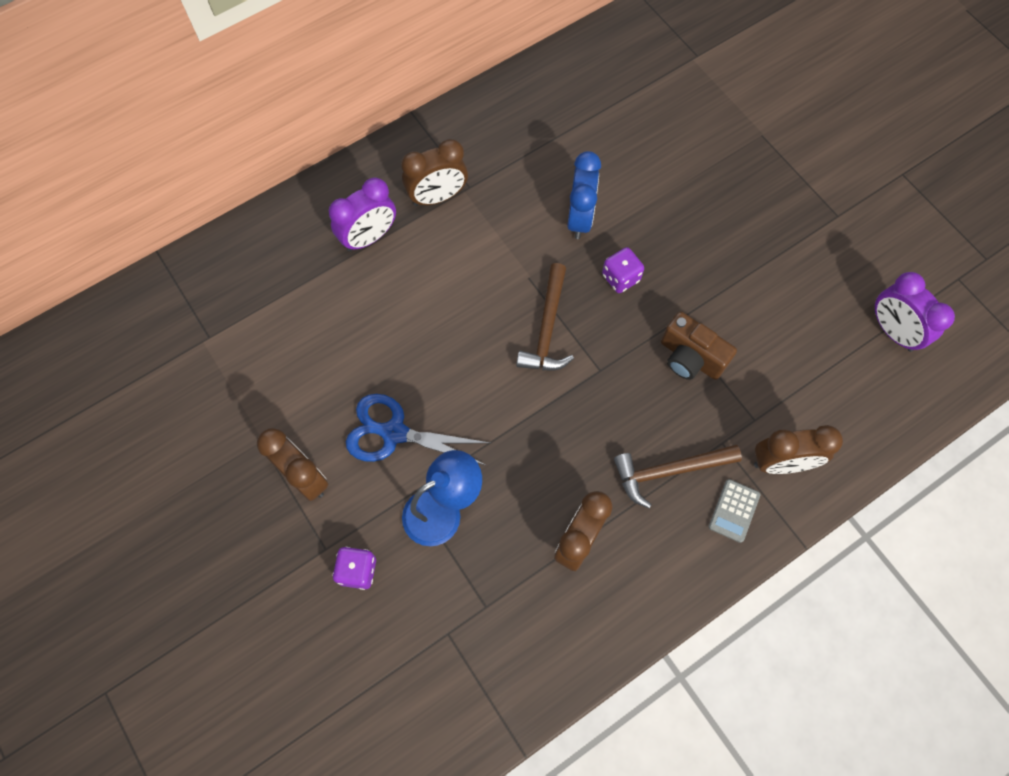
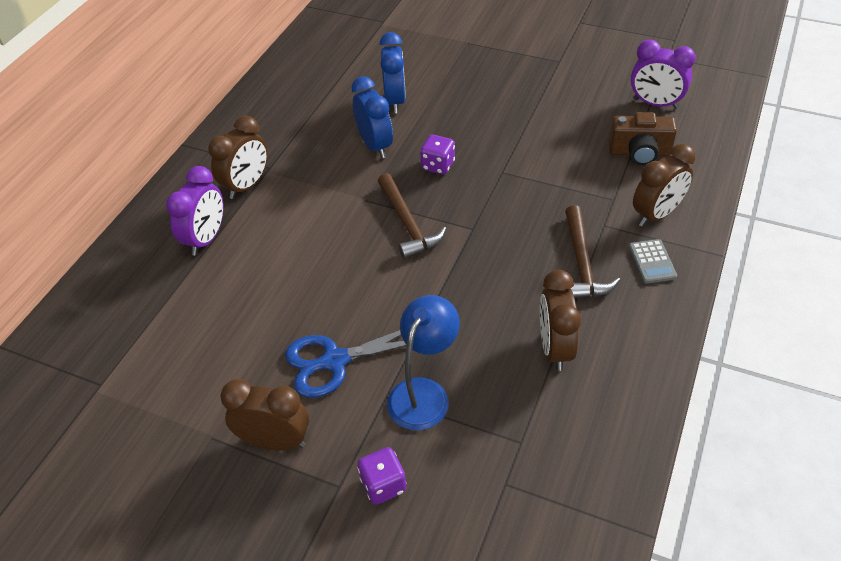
camera: 30 degrees left, 20 degrees down
brown hammer [614,445,742,508] -> brown hammer turned 45 degrees counterclockwise [565,205,620,299]
brown camera [661,312,737,380] -> brown camera moved to [609,112,677,165]
none -> blue clock [379,32,406,113]

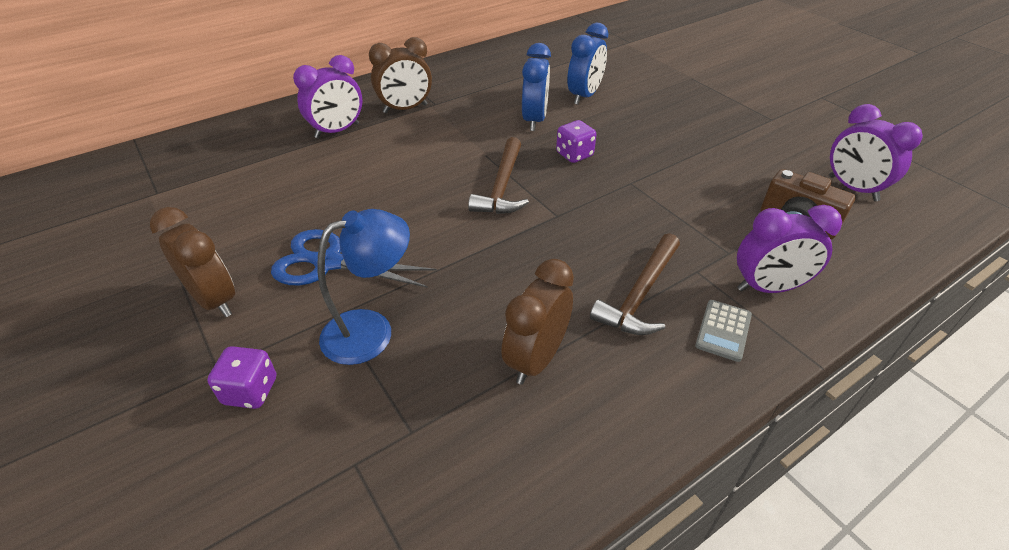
camera: 30 degrees right, 5 degrees down
brown clock [633,144,695,227] -> purple clock [737,205,842,293]

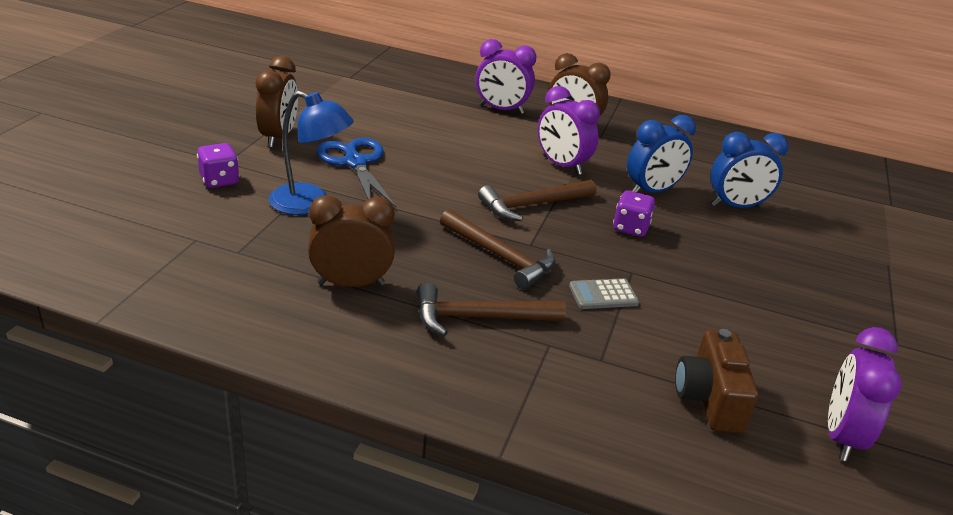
camera: 50 degrees right, 10 degrees down
grey calculator [695,300,752,362] -> grey calculator moved to [569,278,639,309]
purple clock [737,205,842,293] -> purple clock moved to [538,86,600,175]
none -> brown hammer [440,209,556,290]

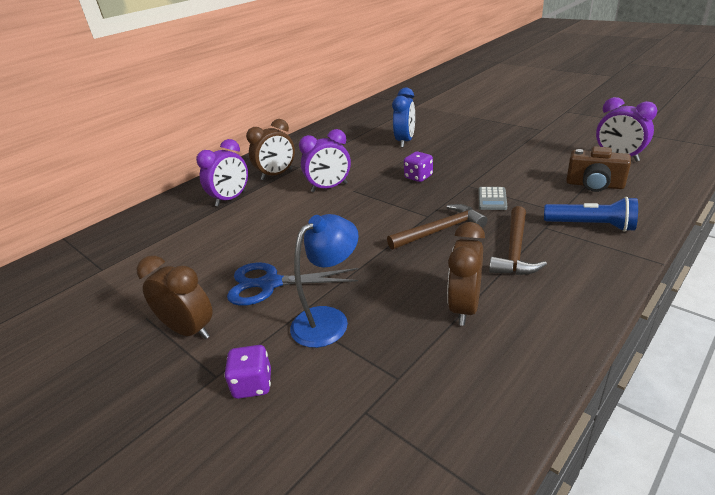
camera: 60 degrees left, 0 degrees up
brown hammer [478,180,597,221] -> none
blue clock [627,115,696,193] -> none
none -> blue flashlight [544,197,638,232]

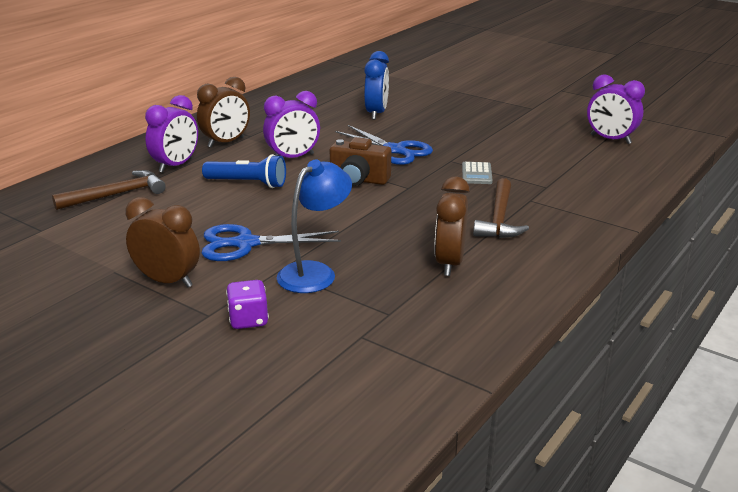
camera: 10 degrees left, 5 degrees down
brown hammer [387,204,487,250] -> brown hammer moved to [52,170,166,210]
purple dice [404,152,433,182] -> blue scissors [335,125,433,165]
blue flashlight [544,197,638,232] -> blue flashlight moved to [202,154,286,188]
brown camera [566,146,631,192] -> brown camera moved to [330,137,391,186]

